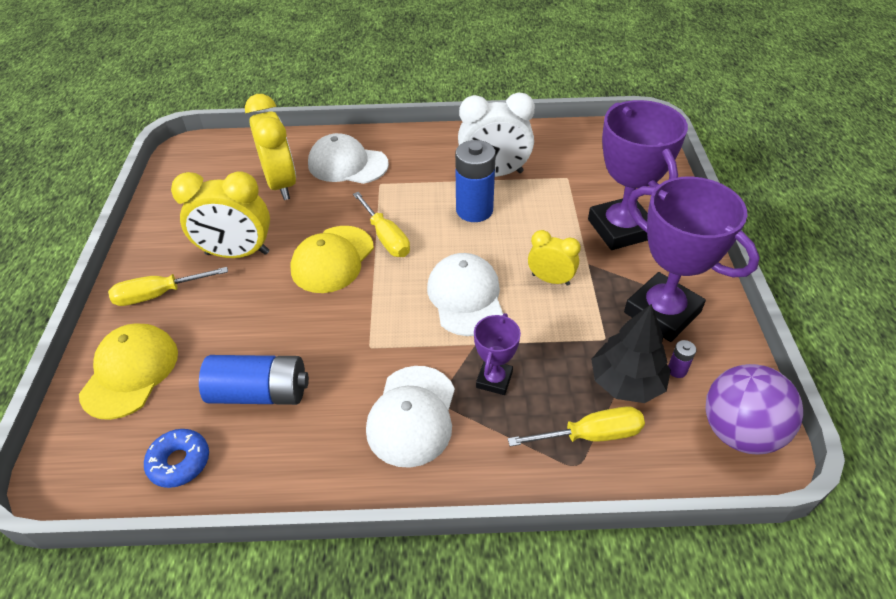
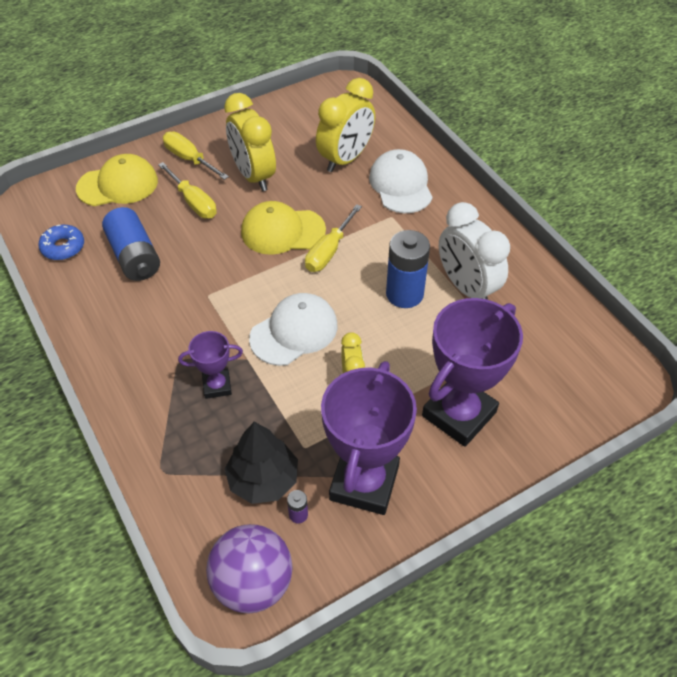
camera: 60 degrees right, 5 degrees up
white cap [366,366,455,468] -> none
yellow screwdriver [508,406,645,447] -> yellow screwdriver moved to [158,162,217,218]

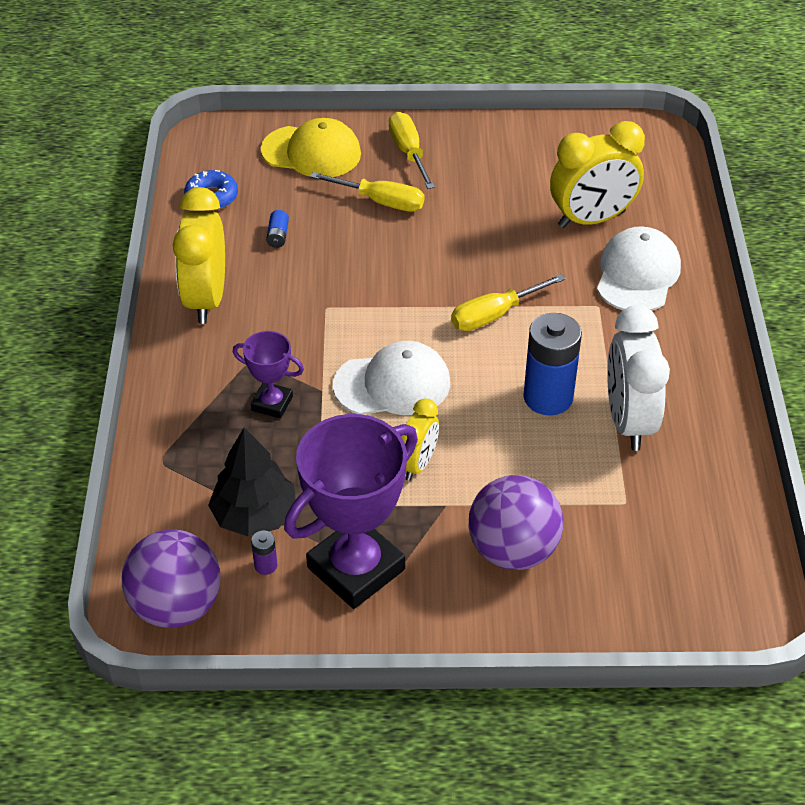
camera: 30 degrees right, 5 degrees down
blue battery [102,207,160,281] -> blue battery [266,210,289,248], size x0.42
yellow screwdriver [158,162,217,218] -> yellow screwdriver turned 60 degrees counterclockwise [310,172,424,212]
yellow clock [224,93,276,191] -> yellow clock moved to [173,187,225,324]
yellow cap [241,201,326,255] -> none
purple trophy [422,298,523,447] -> purple ball [469,475,563,570]

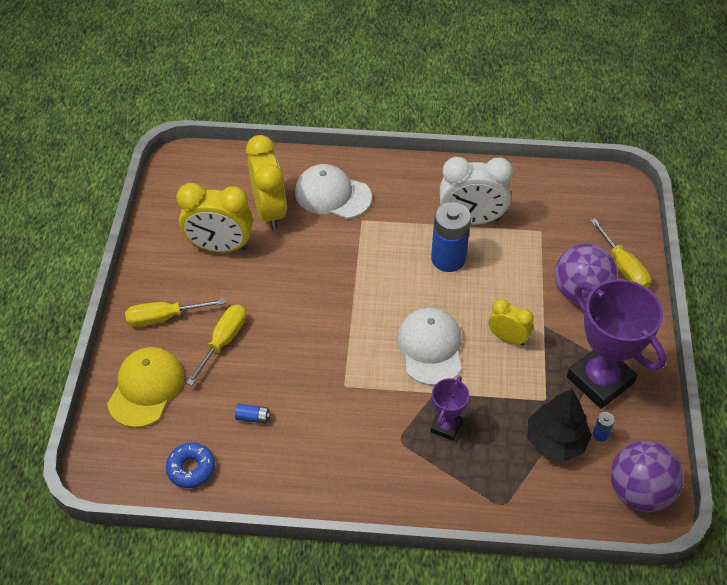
camera: 85 degrees left, 5 degrees up
yellow clock [173,187,225,324] -> yellow clock moved to [176,183,253,252]
purple battery [251,531,277,575] -> blue battery [593,412,615,441]
yellow screwdriver [451,274,565,331] -> yellow screwdriver moved to [590,219,651,288]

